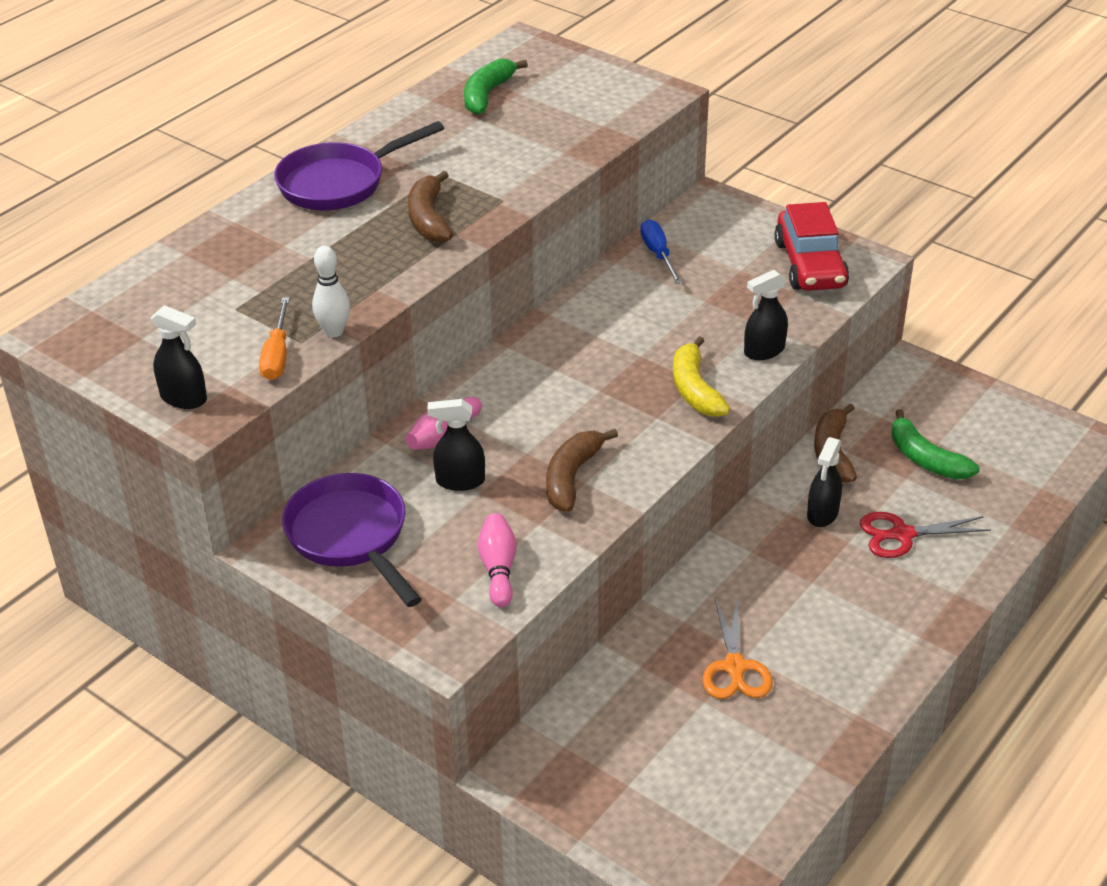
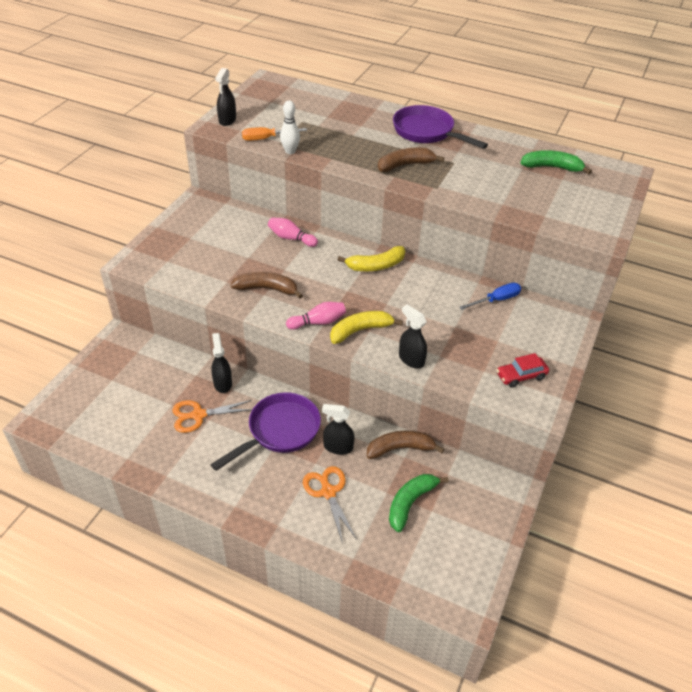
camera: 75 degrees right, 5 degrees up
purple pan [282,473,422,607] -> purple pan moved to [210,392,321,471]
black spray bottle [427,399,485,491] -> black spray bottle moved to [211,333,232,393]
pink bowling pin [478,513,516,607] -> pink bowling pin moved to [286,302,346,330]
red car [774,202,849,291] -> red car [497,353,549,388], size x0.57
red scissors [860,512,991,558] -> orange scissors [303,466,357,544]
none -> yellow banana [338,246,405,271]

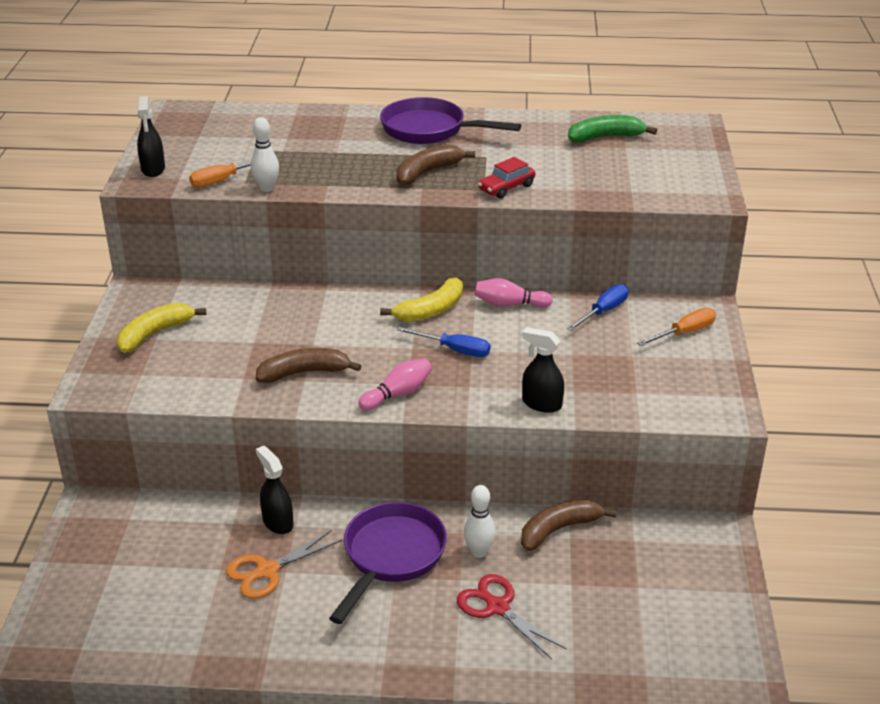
camera: 20 degrees left, 10 degrees down
pink bowling pin [268,217,318,247] -> pink bowling pin moved to [475,278,553,308]
orange scissors [303,466,357,544] -> red scissors [457,574,567,659]
black spray bottle [322,404,354,455] -> white bowling pin [464,485,496,558]
yellow banana [330,311,403,344] -> yellow banana moved to [117,303,206,353]
green banana [389,474,449,532] -> none
red car [497,353,549,388] -> red car moved to [478,157,535,199]
none -> blue screwdriver [396,327,490,357]
none -> orange screwdriver [637,308,716,346]

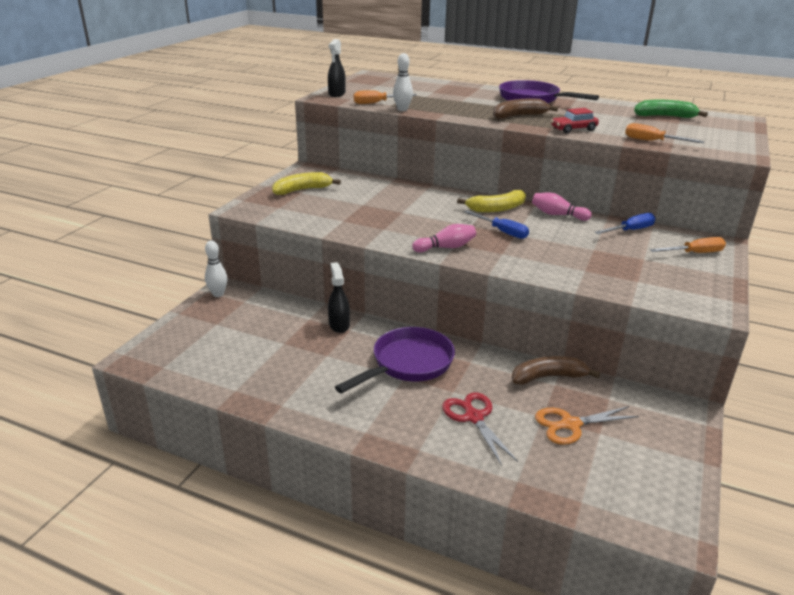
camera: 20 degrees right, 5 degrees down
orange scissors [226,530,342,599] -> orange scissors moved to [535,406,639,445]
brown banana [256,348,361,383] -> none
white bowling pin [464,485,496,558] -> white bowling pin moved to [205,240,227,297]
black spray bottle [522,327,564,413] -> none
none -> orange screwdriver [625,123,704,143]

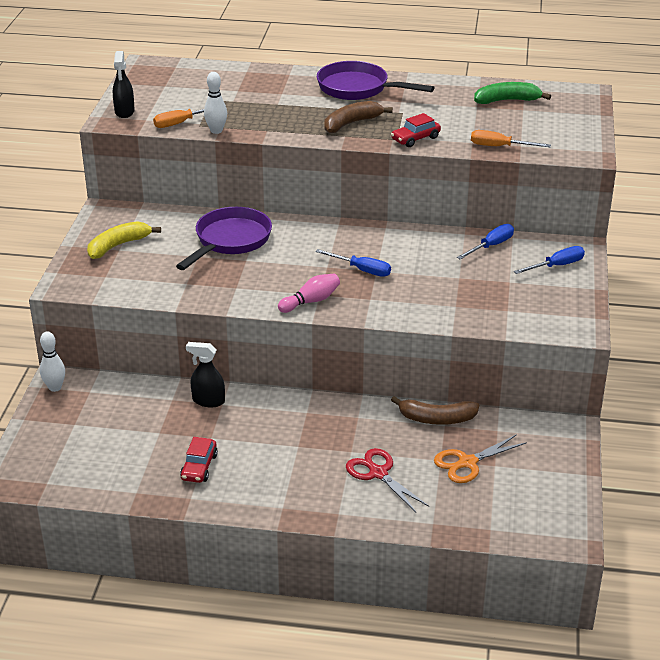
camera: 15 degrees left, 5 degrees up
black spray bottle [328,262,350,333] -> black spray bottle turned 45 degrees counterclockwise [186,342,225,407]
purple pan [335,327,455,393] -> purple pan moved to [176,207,272,270]
yellow banana [457,190,526,212] -> none
brown banana [512,356,600,385] -> brown banana turned 150 degrees counterclockwise [391,396,479,425]
pink bowling pin [532,193,592,221] -> none
orange screwdriver [650,237,726,253] -> blue screwdriver [514,246,585,274]
none -> red car [180,437,218,483]

